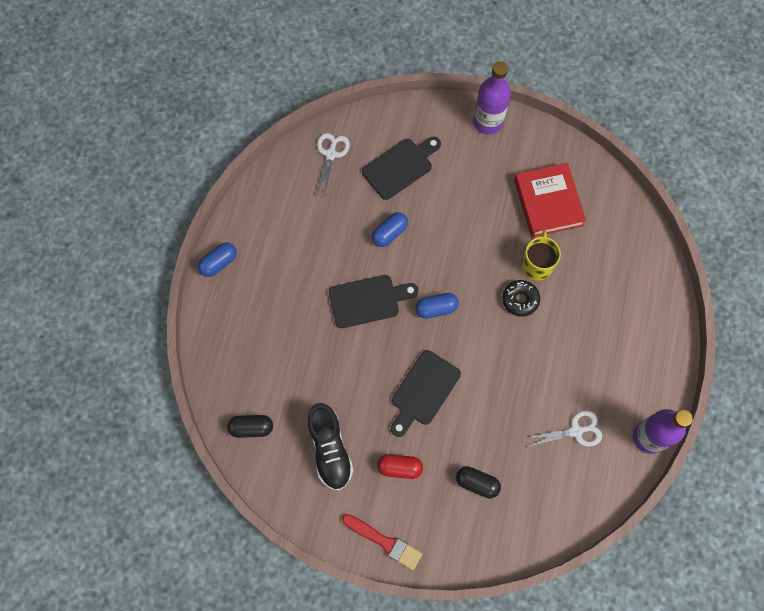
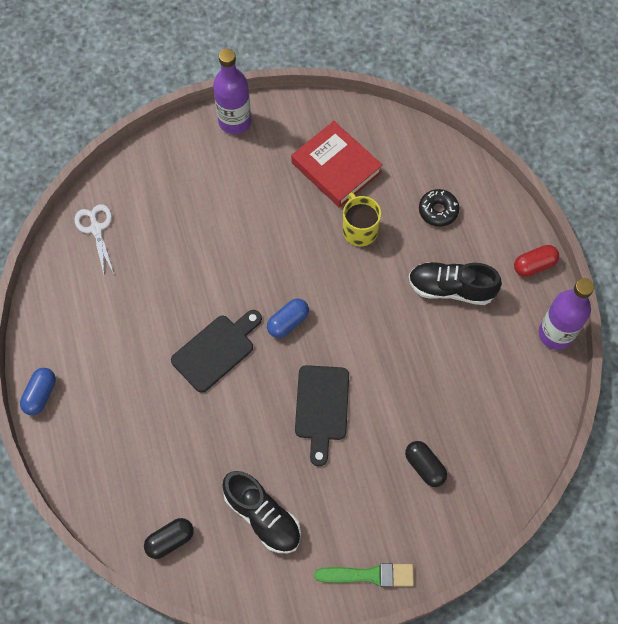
camera: 30 degrees left, 5 degrees down
red brush [342,514,422,570] -> green brush [314,563,414,587]
black cutting board [362,137,441,200] -> none
blue capsule [372,212,408,247] -> none
red capsule [377,454,423,479] -> red capsule moved to [514,245,559,277]
black capsule [456,466,501,498] -> black capsule turned 60 degrees clockwise [405,441,447,487]
black donut [502,280,540,317] -> black donut moved to [419,189,459,227]
white scissors [526,410,602,447] -> none
none -> black shoe [409,262,502,305]

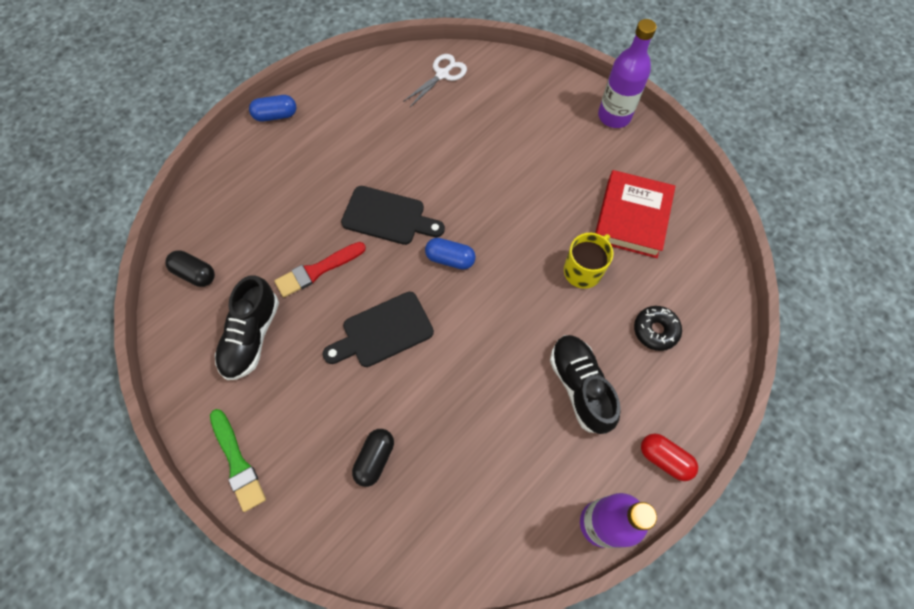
camera: 60 degrees right, 0 degrees up
none -> red brush [274,242,366,297]

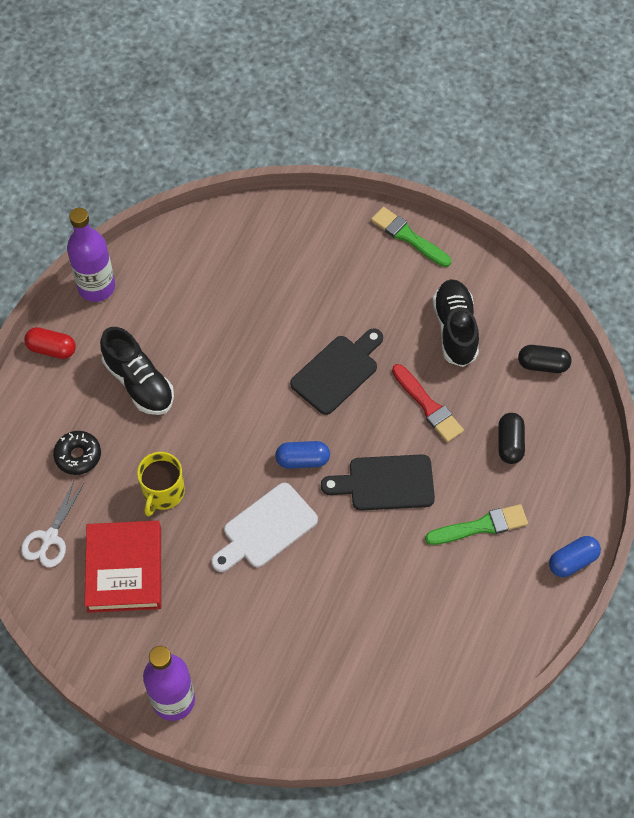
camera: 160 degrees right, 5 degrees down
red brush [274,242,366,297] -> red brush turned 105 degrees clockwise [392,364,464,442]
black capsule [352,429,394,487] -> black capsule moved to [498,413,525,464]
white scissors [403,54,467,107] -> white scissors moved to [21,481,84,567]
none -> white cutting board [211,483,318,572]
none -> green brush [425,504,528,545]

